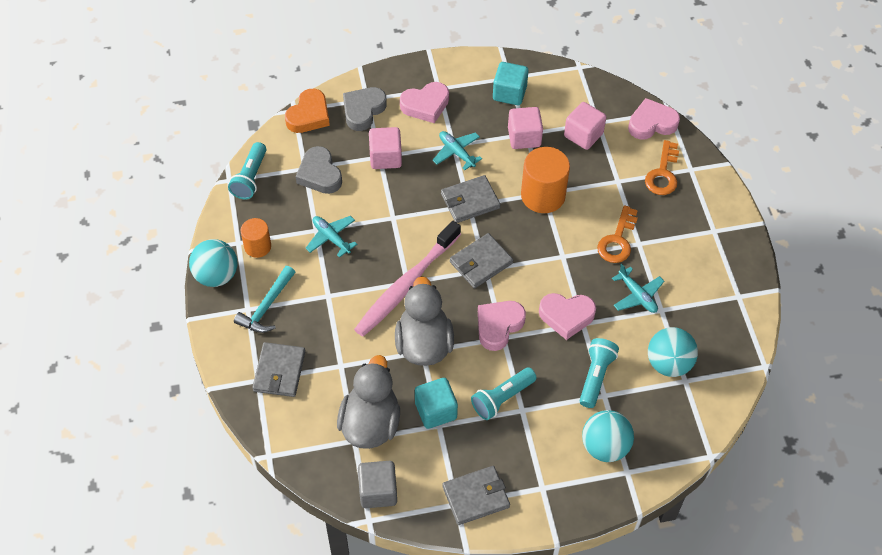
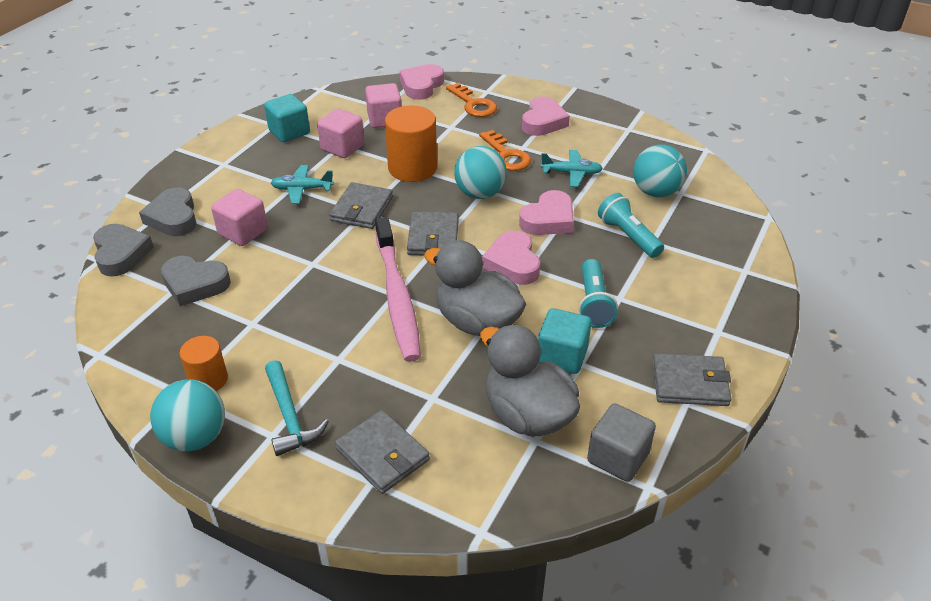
camera: 50 degrees left, 15 degrees down
turquoise flashlight [228,142,267,200] -> none
orange heart [285,89,330,133] -> grey heart [93,224,154,277]
turquoise plane [306,216,357,258] -> none
pink heart [400,82,449,123] -> pink heart moved to [522,97,570,136]
grey wallet [442,466,510,525] -> grey wallet turned 75 degrees clockwise [652,353,731,406]
turquoise ball [582,410,634,462] -> turquoise ball moved to [454,146,507,199]

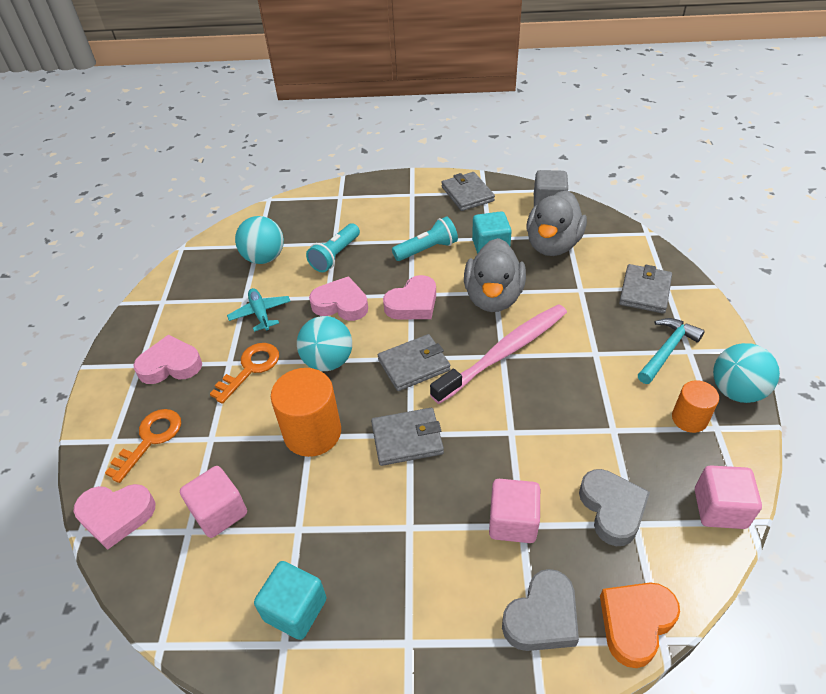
camera: 115 degrees left, 5 degrees up
grey heart [93,224,154,277] -> orange heart [600,583,680,668]
turquoise plane [271,165,334,204] -> none
pink cube [317,109,364,158] -> pink cube moved to [695,465,762,529]

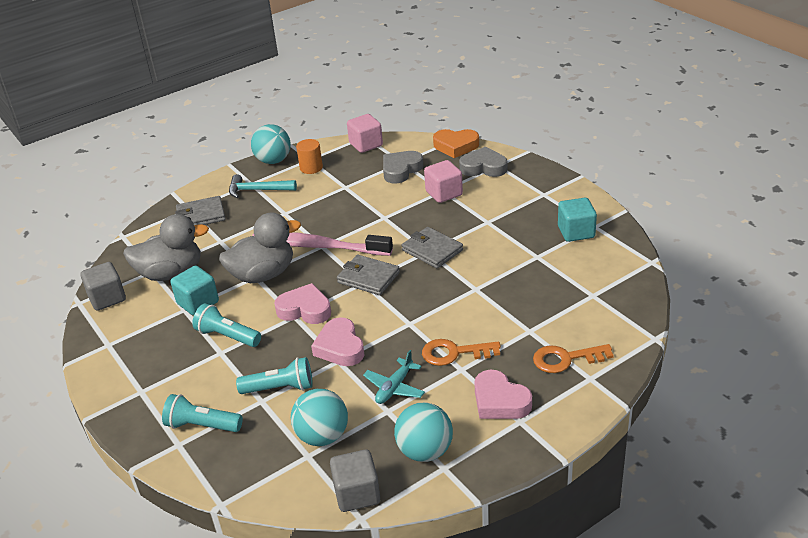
camera: 125 degrees left, 10 degrees down
pink heart [73,484,155,550] -> none
pink cube [180,466,247,538] -> none
orange cylinder [271,368,341,457] -> none
turquoise ball [297,316,352,371] -> turquoise ball moved to [394,403,453,462]
grey wallet [441,172,495,211] -> none
none -> turquoise flashlight [162,394,243,432]
none -> grey cube [330,449,380,512]

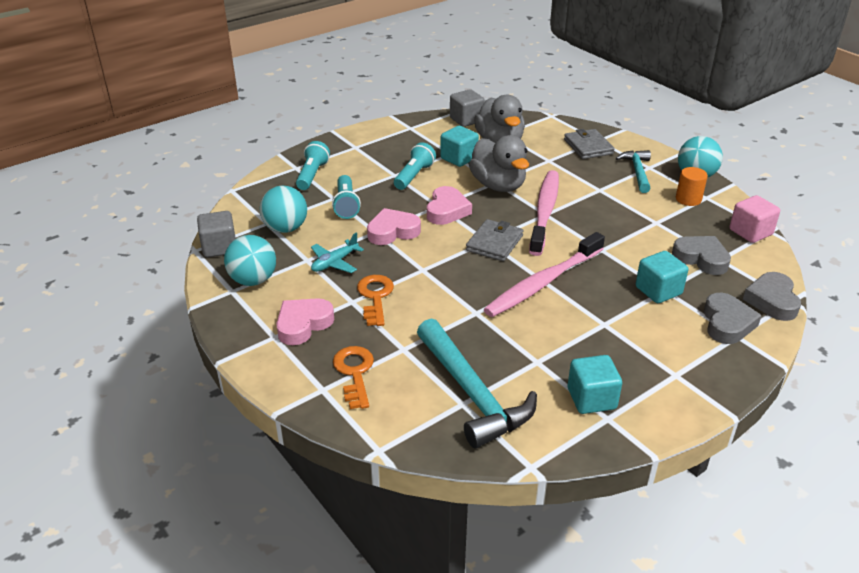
camera: 85 degrees right, 0 degrees up
turquoise plane [363,350,425,404] -> turquoise plane turned 75 degrees counterclockwise [311,233,364,273]
grey wallet [401,227,463,268] -> pink toothbrush [484,232,605,317]
pink cube [424,160,463,203] -> turquoise cube [636,251,688,303]
orange heart [433,129,479,158] -> grey heart [743,272,801,321]
none -> turquoise hammer [417,319,537,449]

